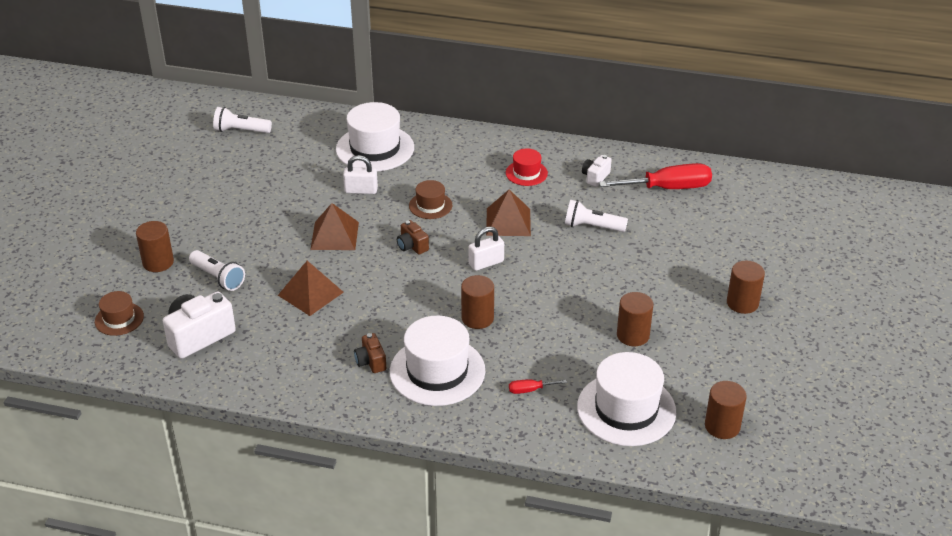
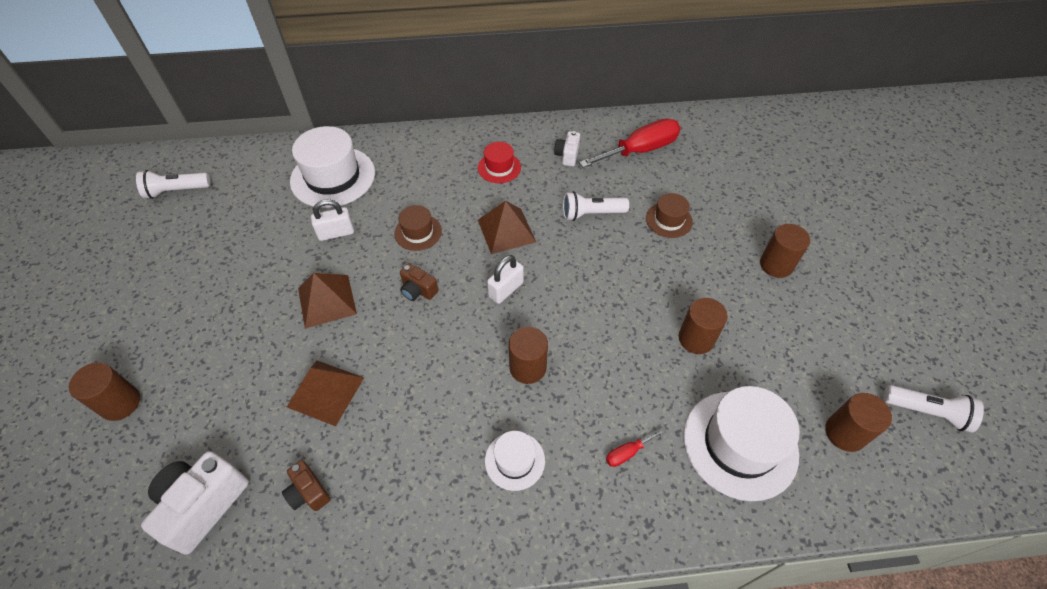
camera: 20 degrees left, 15 degrees up
brown hat [95,291,144,336] -> brown hat moved to [646,193,693,238]
white flashlight [189,250,245,291] -> white flashlight moved to [883,385,984,433]
brown camera [354,333,386,373] -> brown camera moved to [282,460,330,511]
white hat [390,316,485,406] -> white hat [485,431,545,491], size x0.53

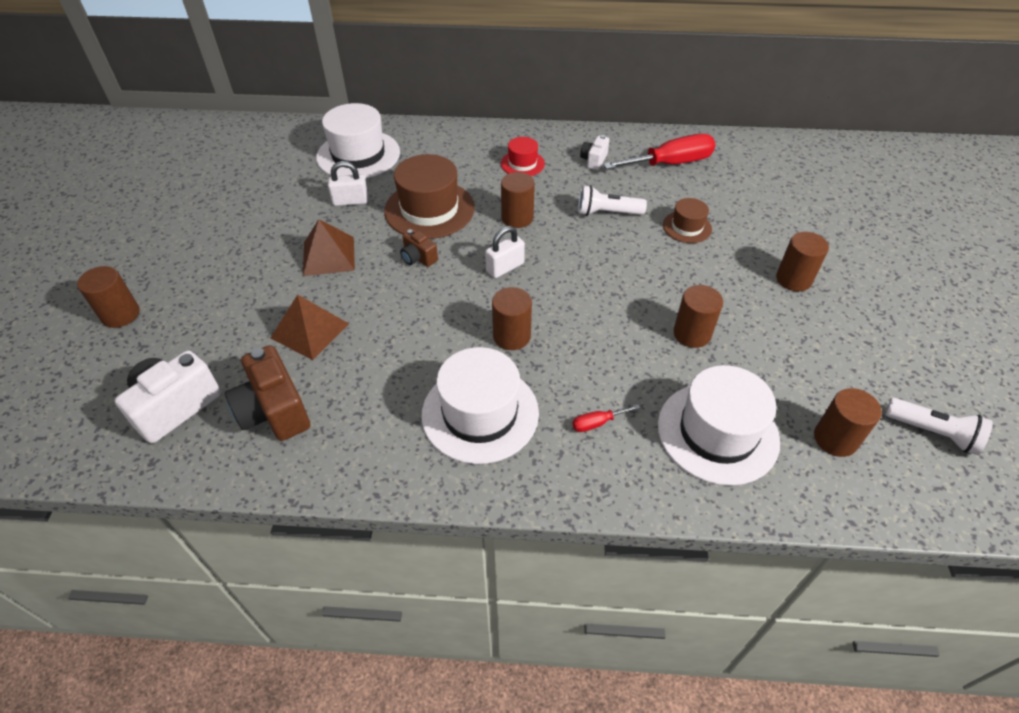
camera: 10 degrees right, 5 degrees down
white flashlight [136,170,211,199] -> none
brown camera [282,460,330,511] -> brown camera [225,345,310,441], size x1.87
brown hat [394,205,442,251] -> brown hat [384,154,475,239], size x1.90
brown pyramid [478,201,536,254] -> brown cylinder [501,172,535,228]
white hat [485,431,545,491] -> white hat [421,347,539,464], size x1.90

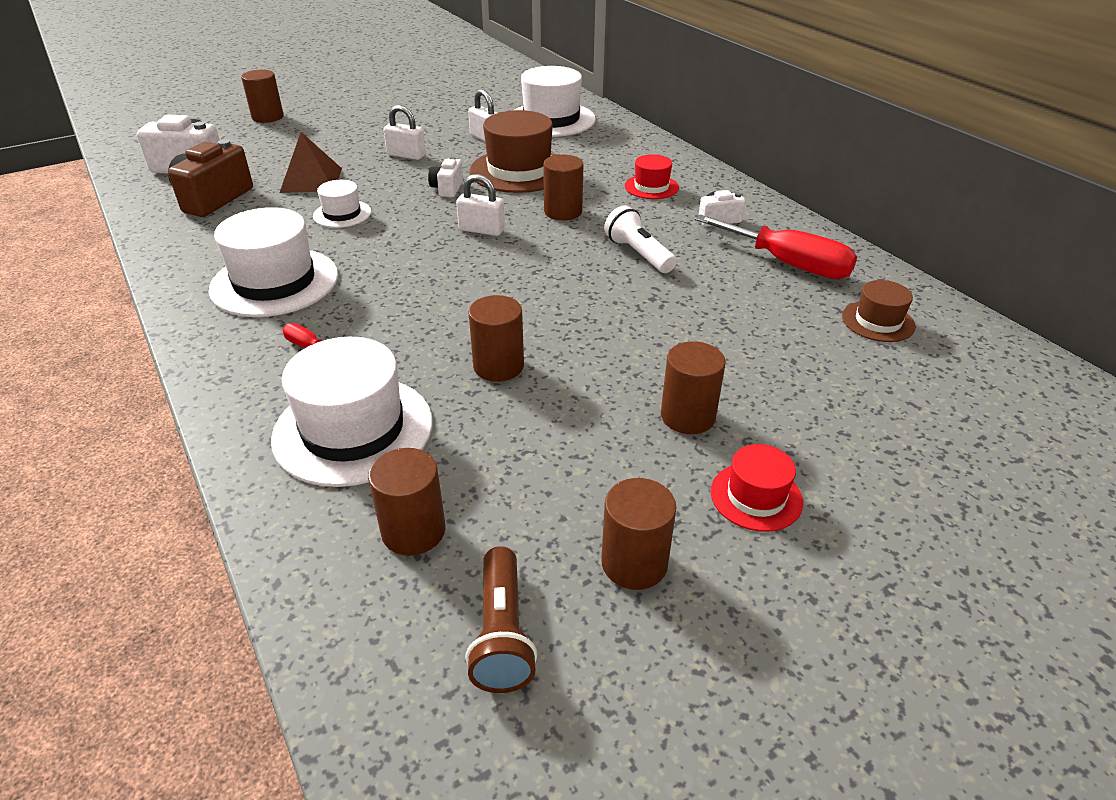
camera: 55 degrees right, 10 degrees down
brown pyramid [303,219,355,276] -> white padlock [383,105,426,160]
brown camera [400,229,438,267] -> white camera [428,157,463,197]
brown cylinder [492,287,532,350] -> brown cylinder moved to [601,478,677,590]
brown hat [663,198,712,243] -> brown hat moved to [842,280,916,342]
white flashlight [885,398,993,455] -> brown flashlight [465,546,537,693]
none -> white hat [313,180,371,228]
none -> red hat [710,444,803,532]

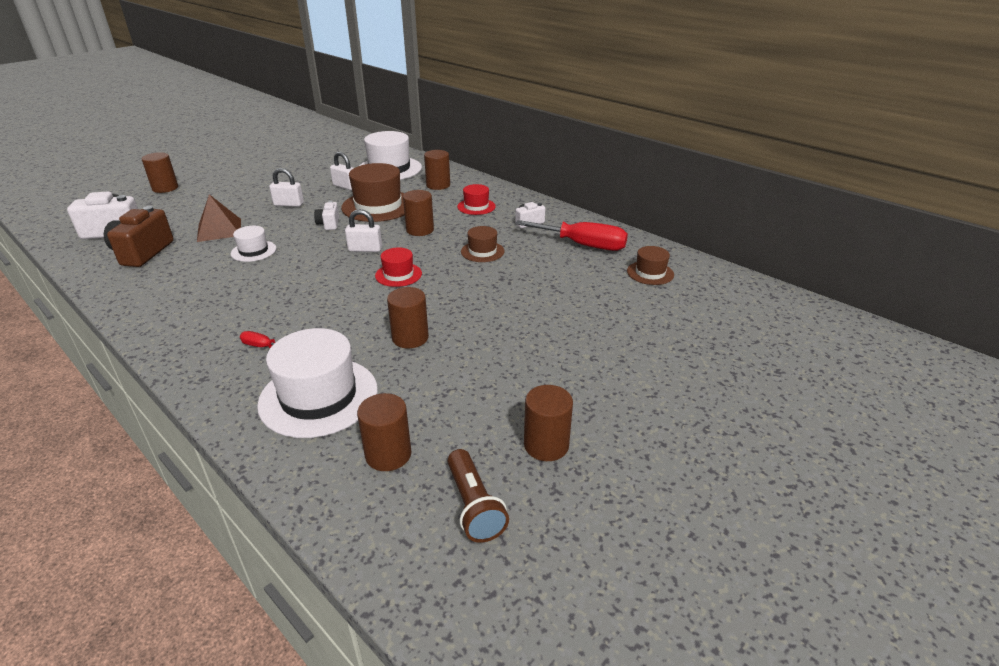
camera: 15 degrees left, 5 degrees down
white hat [208,207,338,317] -> none
white flashlight [604,205,677,273] -> brown hat [461,226,505,262]
brown cylinder [661,341,726,434] -> brown cylinder moved to [424,150,450,190]
red hat [710,444,803,532] -> red hat moved to [375,248,422,287]

